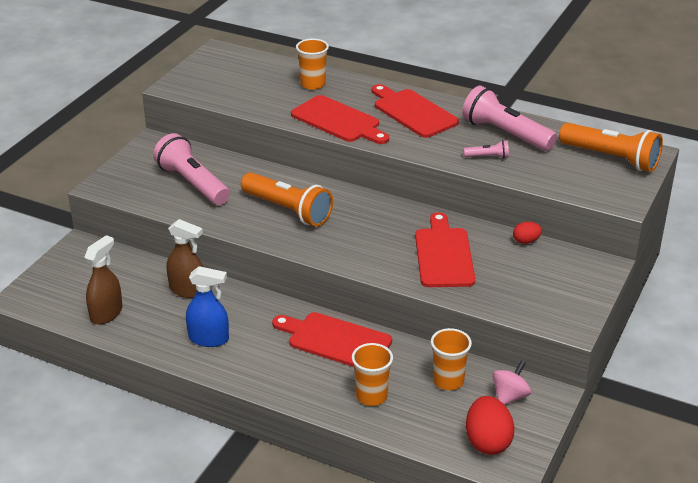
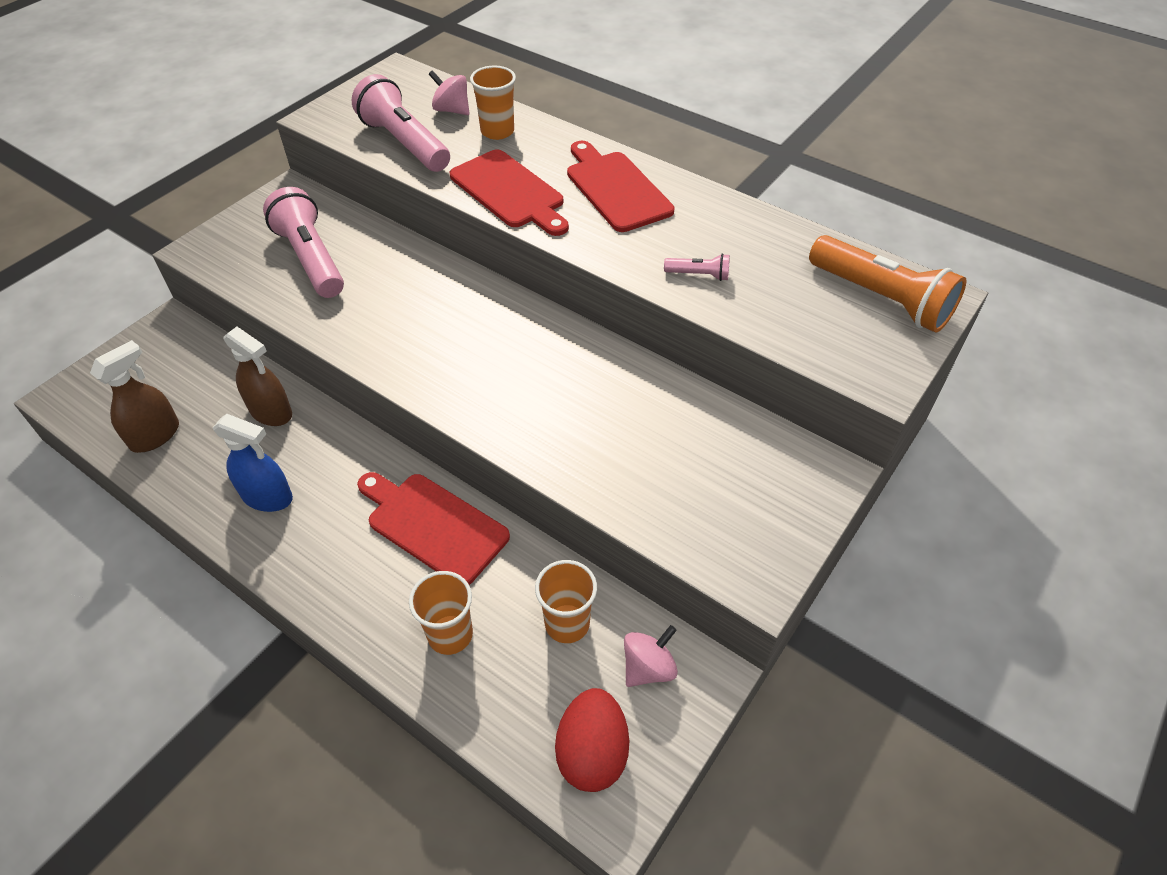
camera: 10 degrees right, 15 degrees up
orange flashlight [241,172,333,227] -> none
red cutting board [415,212,475,287] -> none
pink flashlight [462,85,557,151] -> pink flashlight moved to [352,74,450,172]
red egg [513,222,542,244] -> none
none -> pink spinning top [429,70,470,115]

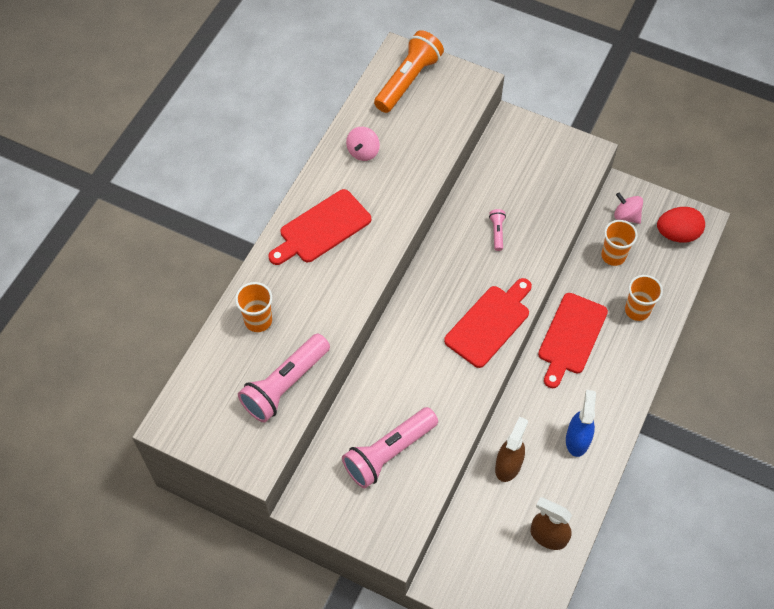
camera: 100 degrees left, 10 degrees up
pink spinning top [429,70,470,115] -> pink spinning top moved to [346,127,380,161]
red cutting board [450,149,569,236] -> red cutting board moved to [444,278,532,368]
pink flashlight [664,253,730,281] -> pink flashlight moved to [489,209,506,251]

